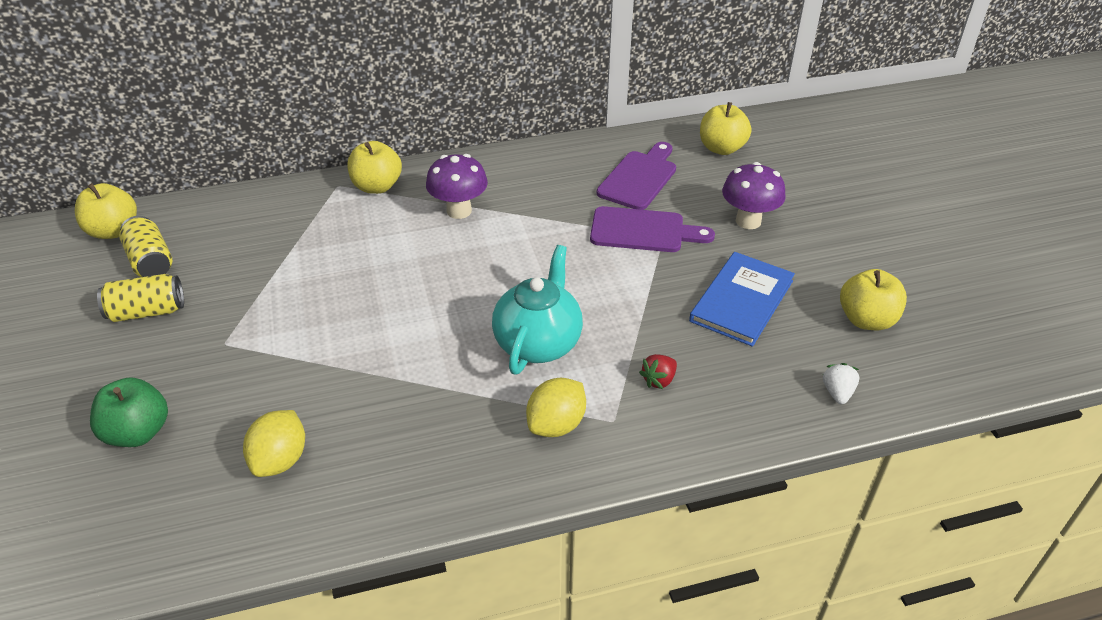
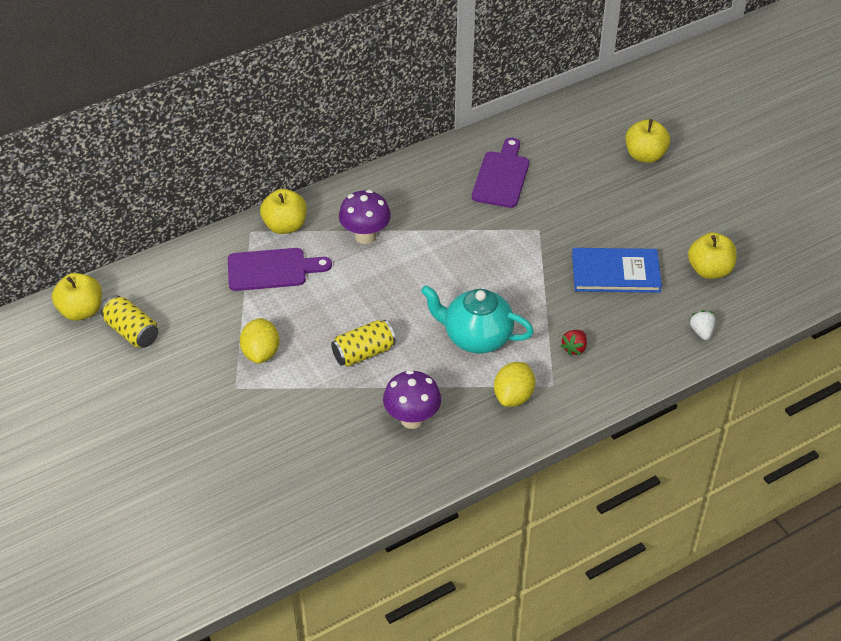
camera: 15 degrees left, 5 degrees up
green apple [90,377,168,447] -> none
yellow can [97,274,184,322] -> yellow can moved to [331,320,396,367]
yellow lemon [243,410,305,477] -> yellow lemon moved to [240,318,280,363]
turquoise teapot [492,245,583,374] -> turquoise teapot turned 75 degrees counterclockwise [421,285,534,353]
purple cutting board [590,206,715,252] -> purple cutting board moved to [228,248,332,291]
blue book [689,252,795,347] -> blue book turned 75 degrees clockwise [572,248,662,293]
yellow apple [700,102,751,155] -> yellow apple moved to [626,119,670,163]
purple mushroom [722,162,786,229] -> purple mushroom moved to [383,370,441,429]

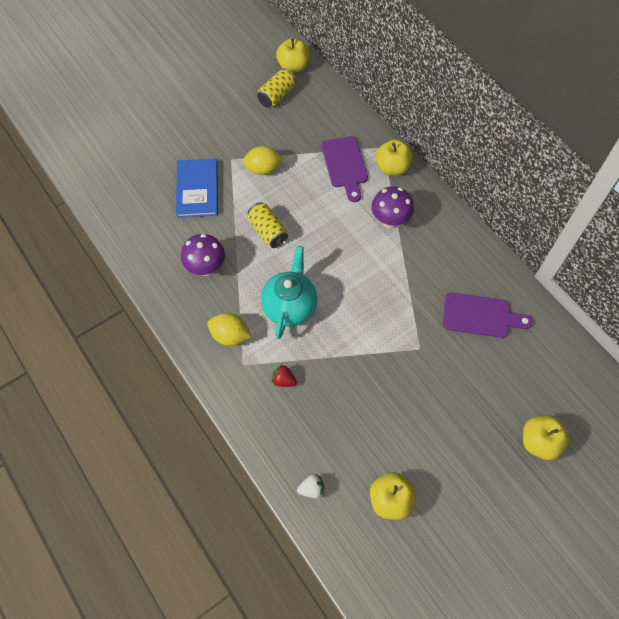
camera: 85 degrees right, 15 degrees up
blue book [572,248,662,293] -> blue book moved to [176,158,218,218]

